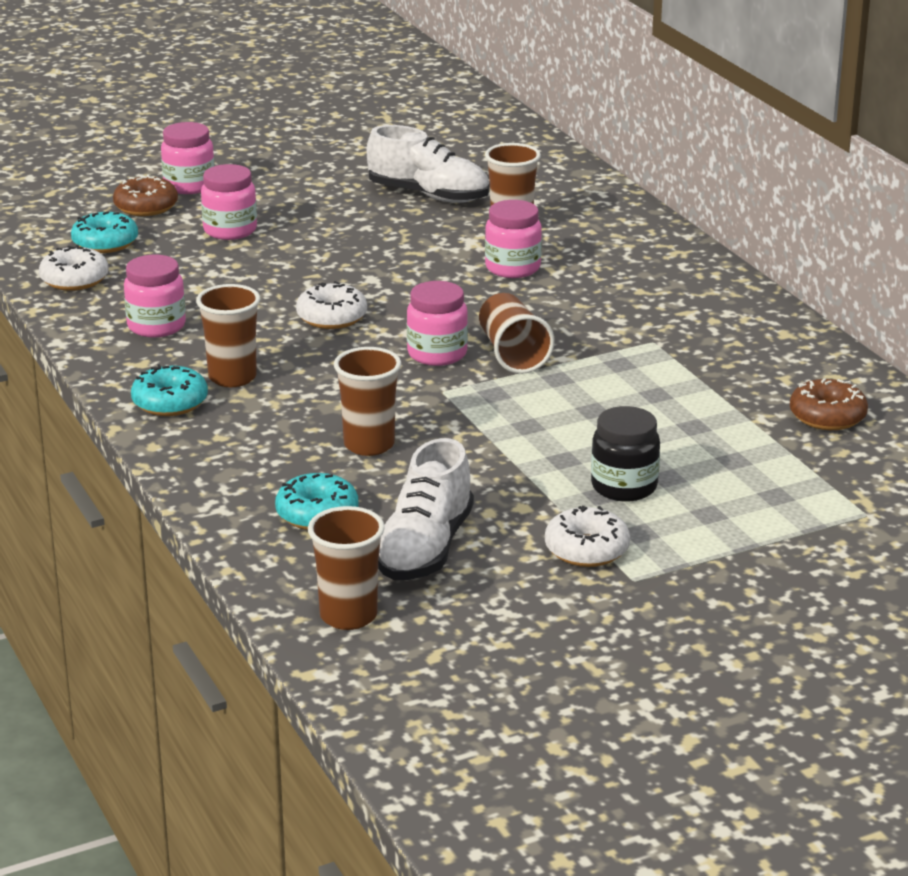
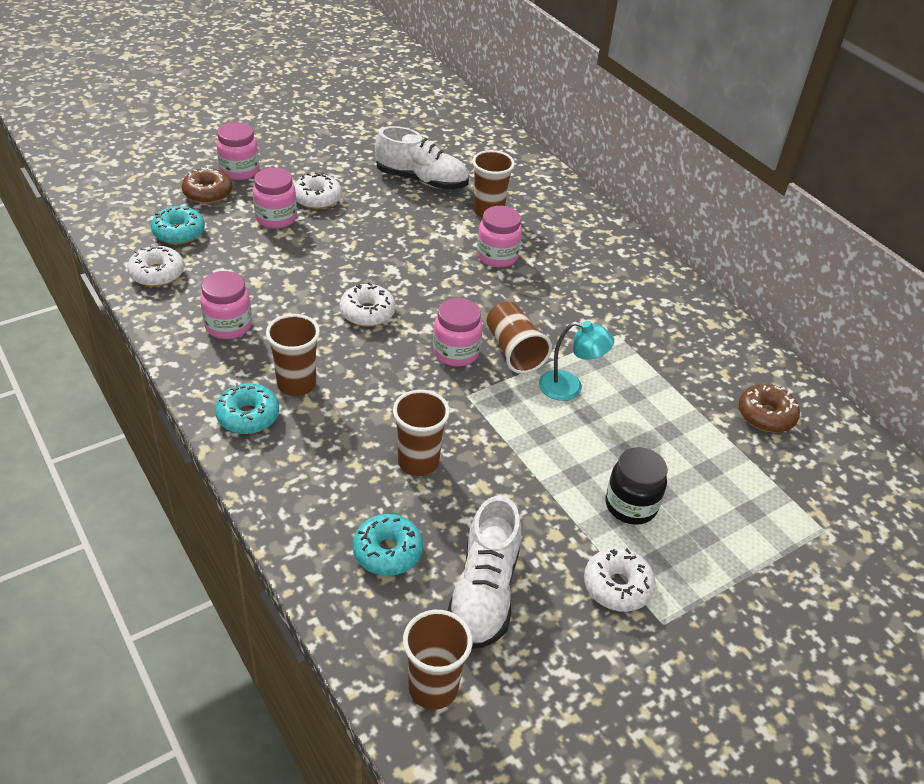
camera: 10 degrees left, 15 degrees up
none -> white donut [294,172,342,209]
none -> turquoise lamp [539,321,614,401]

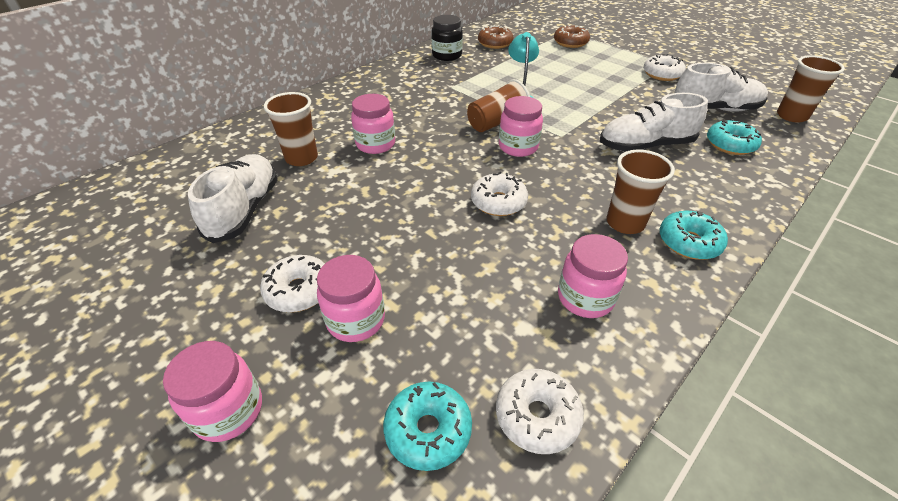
camera: 100 degrees left, 0 degrees up
brown donut [182,166,232,204] -> brown donut moved to [554,25,590,48]
brown cup [393,390,450,476] -> white shoe [600,93,708,152]
black jar [606,447,667,525] -> black jar moved to [431,15,463,61]

